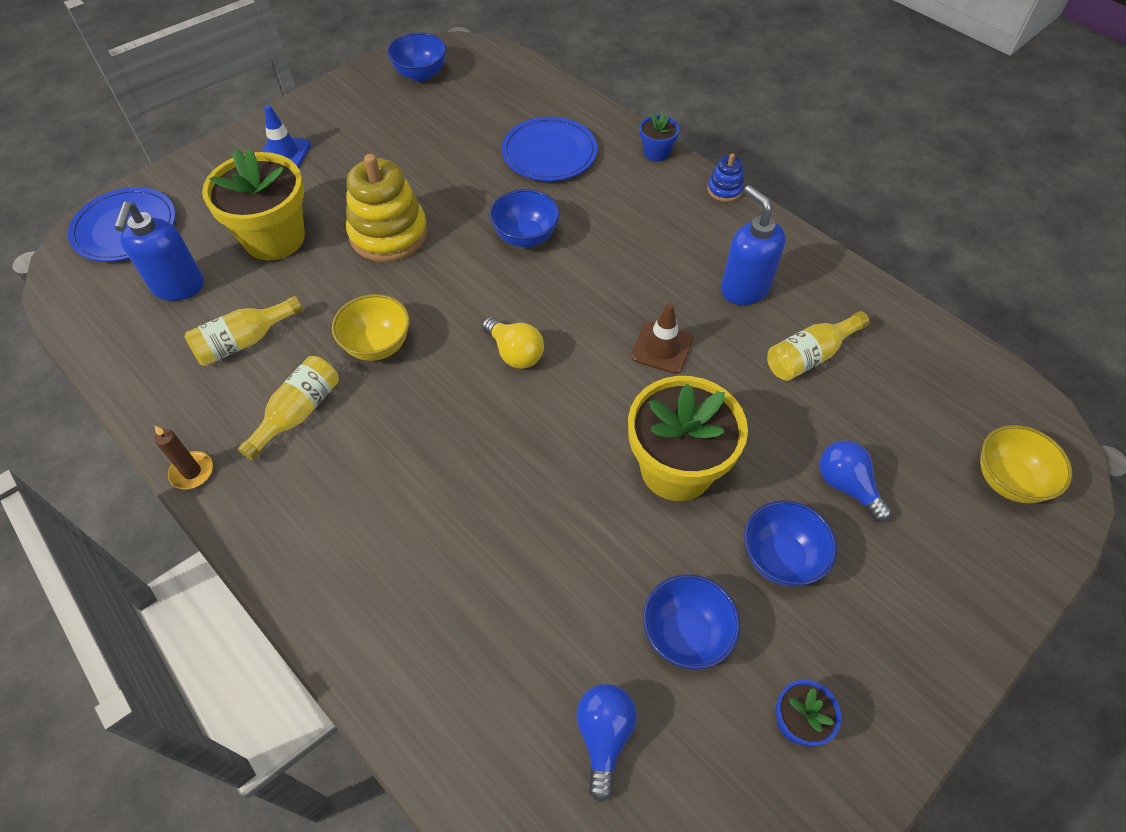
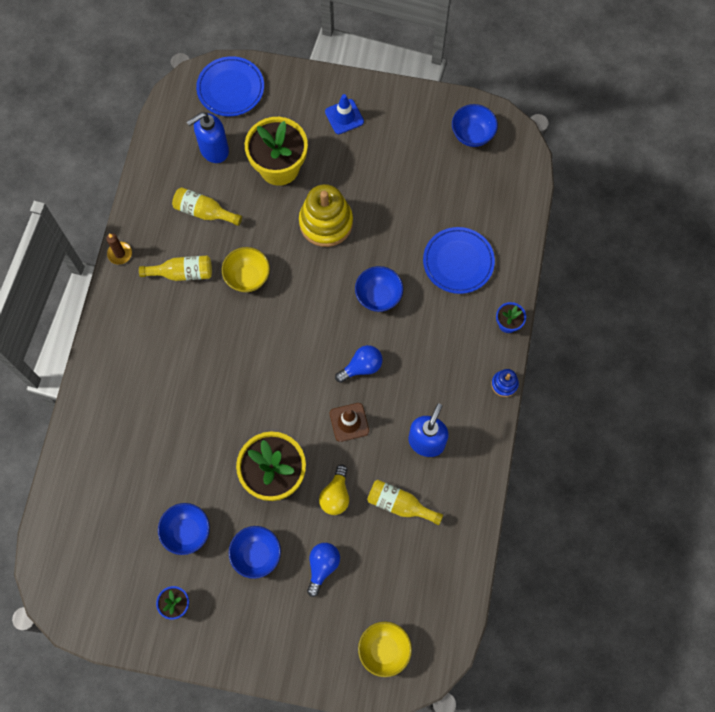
camera: 55 degrees right, 15 degrees up
yellow light bulb [482,317,544,369] -> yellow light bulb moved to [319,465,349,515]
blue light bulb [576,684,637,802] -> blue light bulb moved to [335,345,383,383]

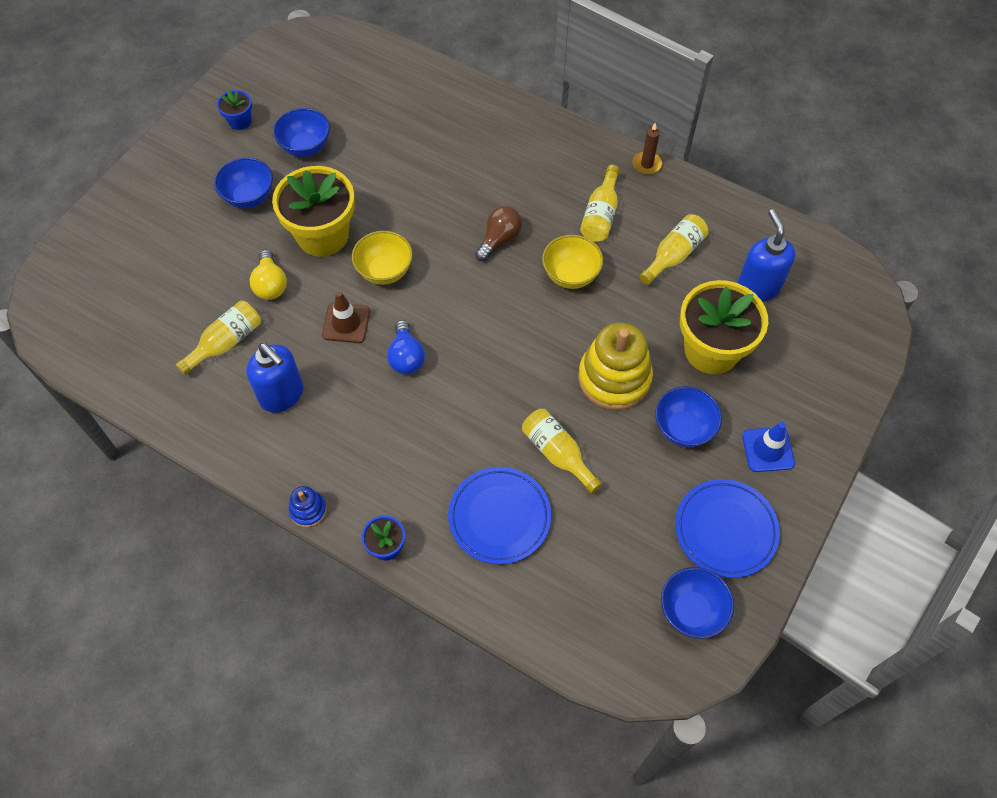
camera: 110 degrees right, 10 degrees down
blue plate [196,56,264,116] -> blue plate moved to [675,479,780,578]
blue light bulb [307,543,340,597] -> none
yellow light bulb [319,465,349,515] -> yellow light bulb turned 135 degrees counterclockwise [250,250,287,300]
blue bowl [355,266,403,312] -> blue bowl moved to [655,386,722,447]
yellow bowl [358,622,412,677] -> yellow bowl moved to [352,231,413,285]
none -> brown light bulb [475,206,522,261]
none -> yellow bottle [522,409,602,494]

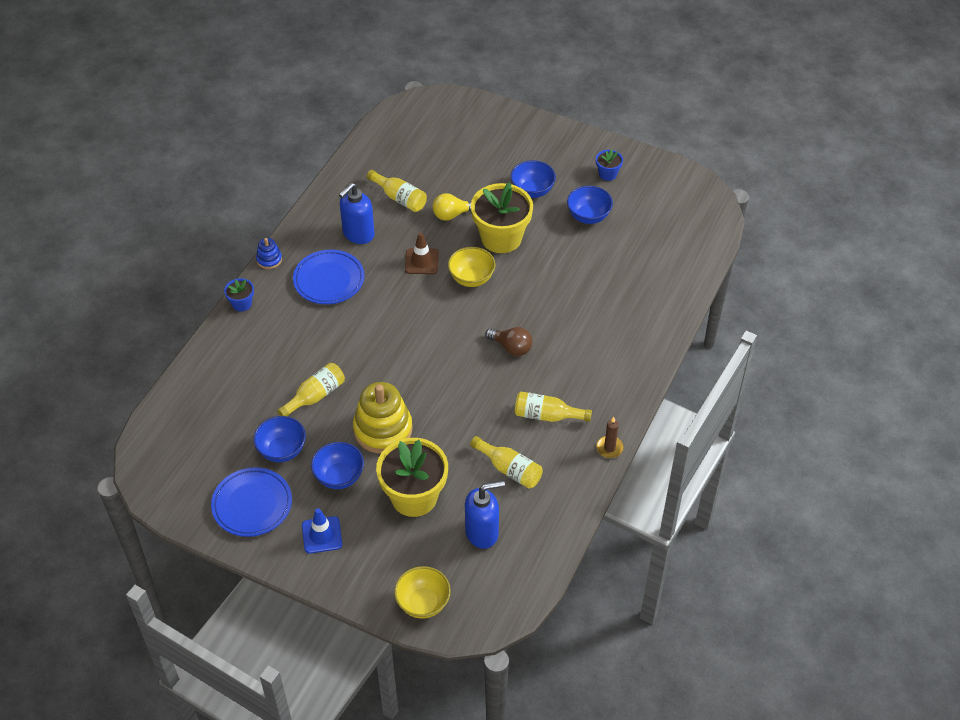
camera: 85 degrees right, 10 degrees down
blue light bulb [387,320,425,374] -> none
blue plate [448,467,551,564] -> blue plate moved to [293,250,365,304]
yellow bowl [542,235,603,289] -> yellow bowl moved to [394,566,451,619]
blue bowl [661,567,734,639] -> blue bowl moved to [253,416,306,462]

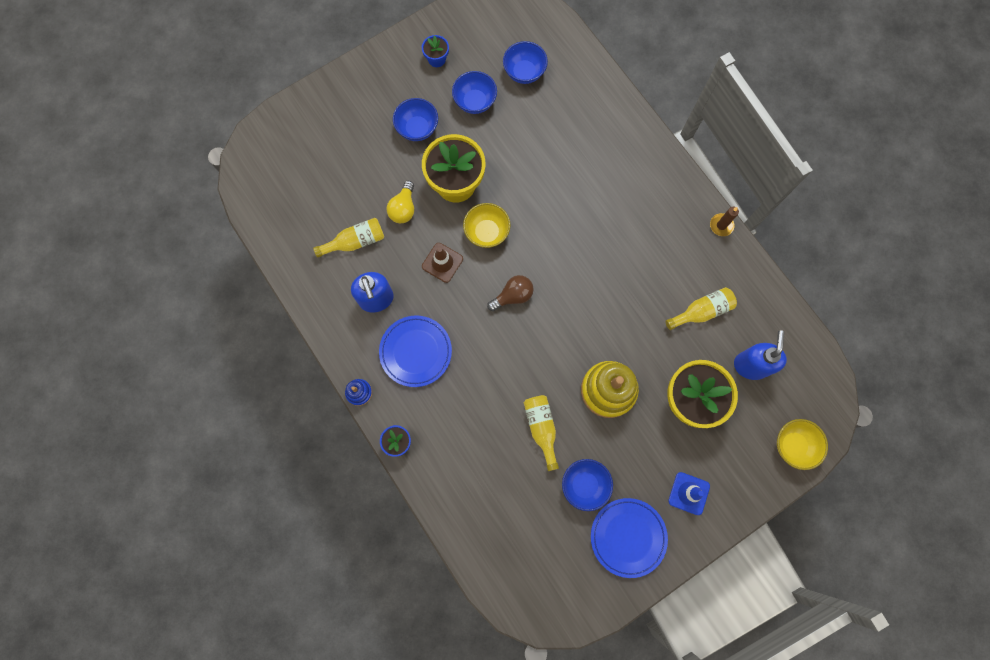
camera: 60 degrees left, 25 degrees up
blue bowl [311,442,364,489] -> blue bowl moved to [503,41,548,84]
brown light bulb [485,327,532,356] -> brown light bulb moved to [487,275,534,311]
yellow bottle [515,392,592,422] -> none

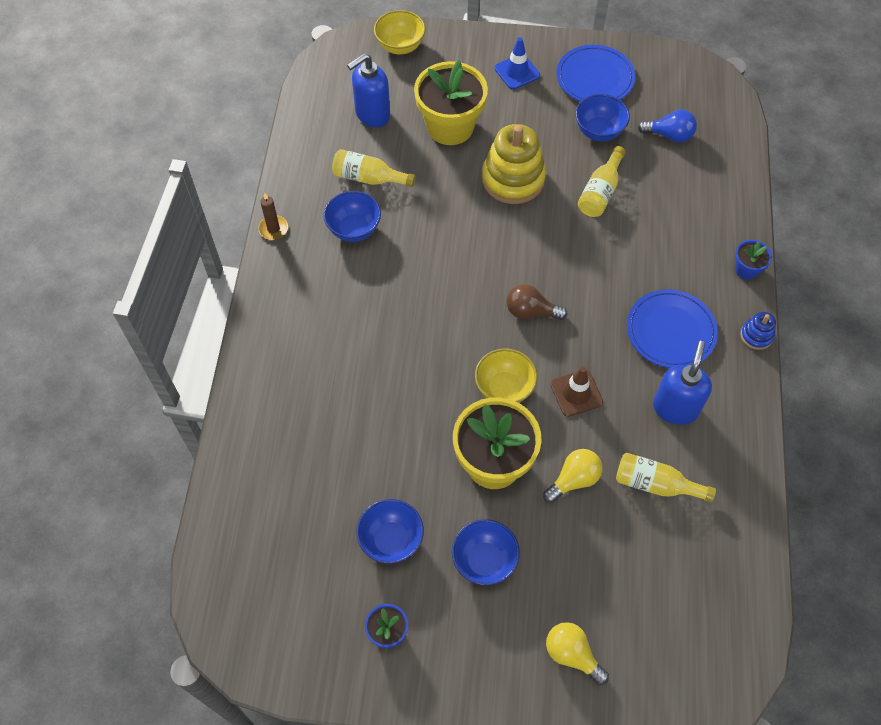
camera: 140 degrees left, 15 degrees down
blue bowl [503,41,548,84] -> blue bowl moved to [324,191,381,242]
none -> yellow light bulb [546,622,609,685]
none -> blue light bulb [638,110,697,142]

